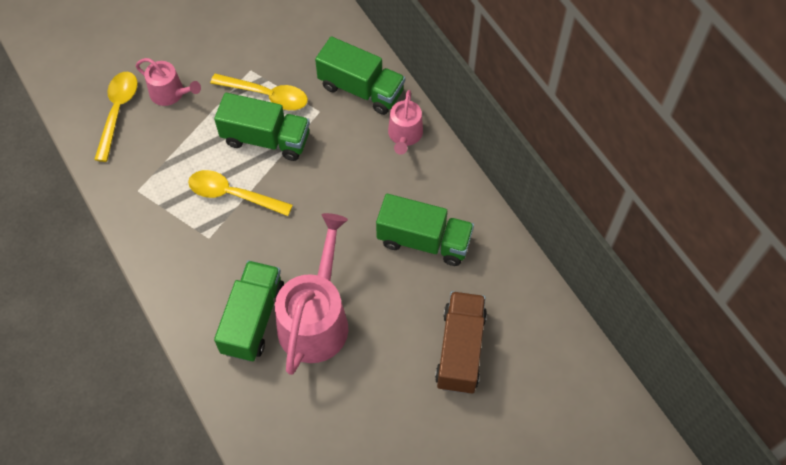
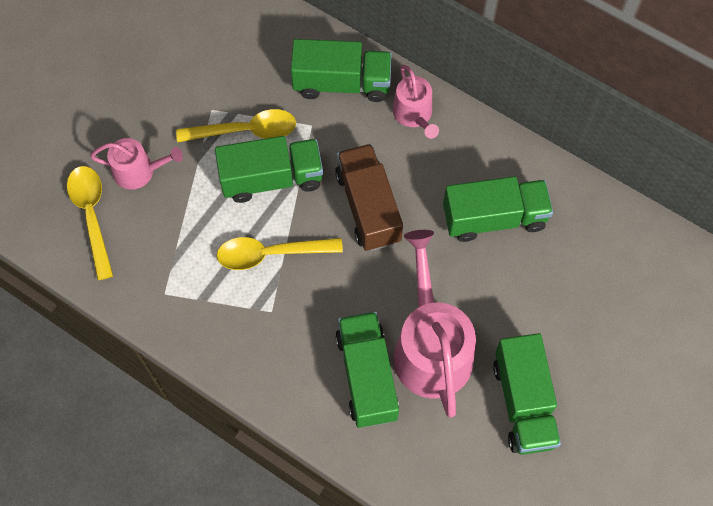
camera: 25 degrees left, 5 degrees up
brown truck [435,291,487,394] -> brown truck moved to [335,144,403,251]
none -> green truck [493,333,561,455]

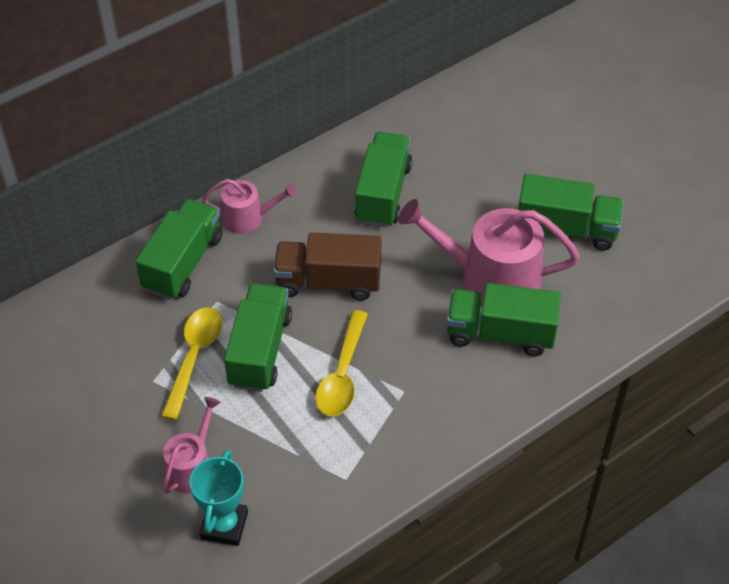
camera: 70 degrees left, 15 degrees down
yellow spoon [67,166,113,280] -> turquoise trophy [189,450,248,546]

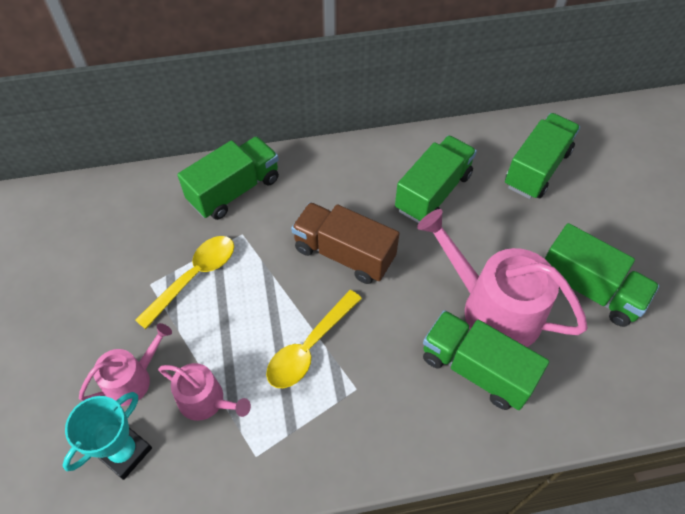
camera: 25 degrees right, 5 degrees up
pink watering can [202,179,297,234] -> pink watering can moved to [158,363,251,421]
green truck [224,283,292,392] -> green truck moved to [505,113,580,199]

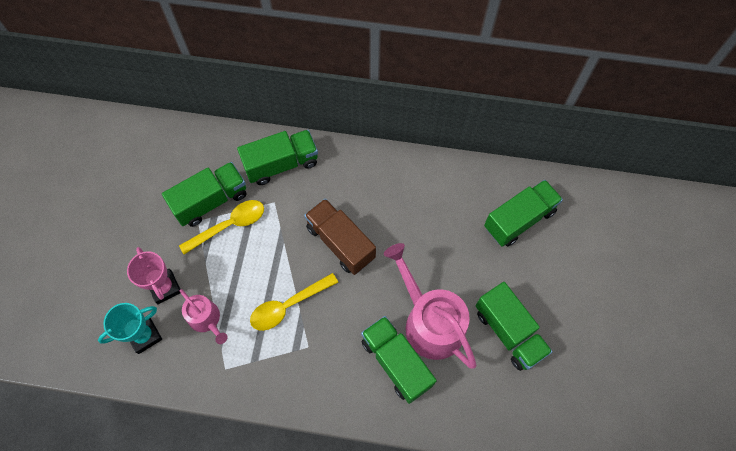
camera: 20 degrees right, 10 degrees up
pink watering can [79,323,172,406] -> pink trophy [127,247,180,304]
green truck [395,135,477,223] -> green truck moved to [162,162,246,227]

